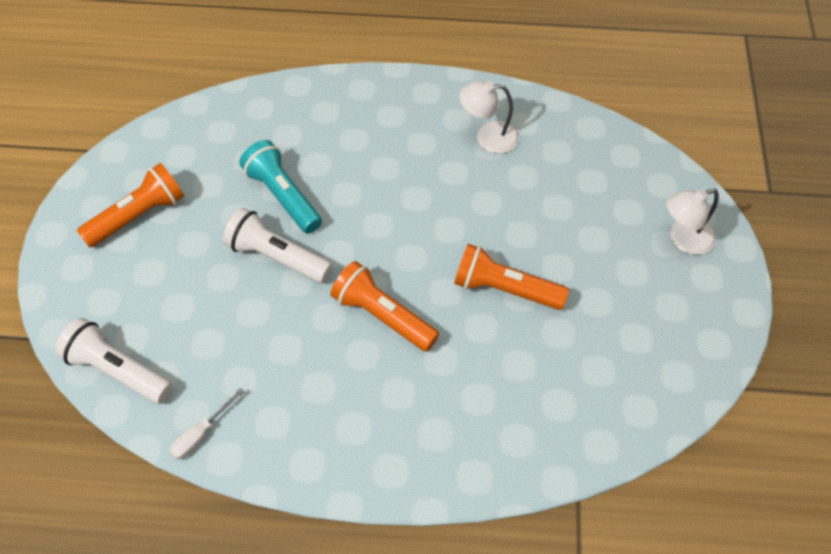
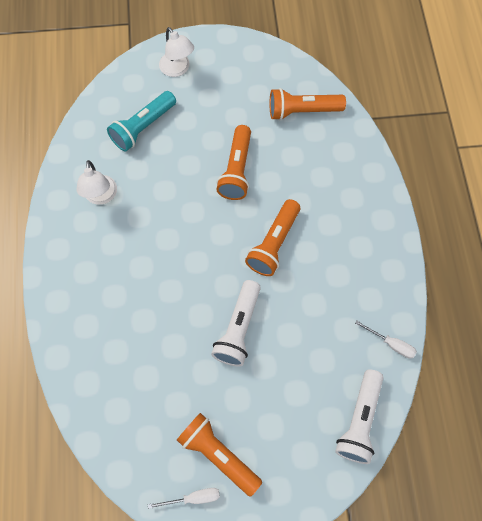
camera: 100 degrees left, 10 degrees up
turquoise flashlight [239,140,322,234] -> turquoise flashlight moved to [107,91,176,152]
none -> white screwdriver [148,488,220,509]
none -> orange flashlight [269,88,346,120]

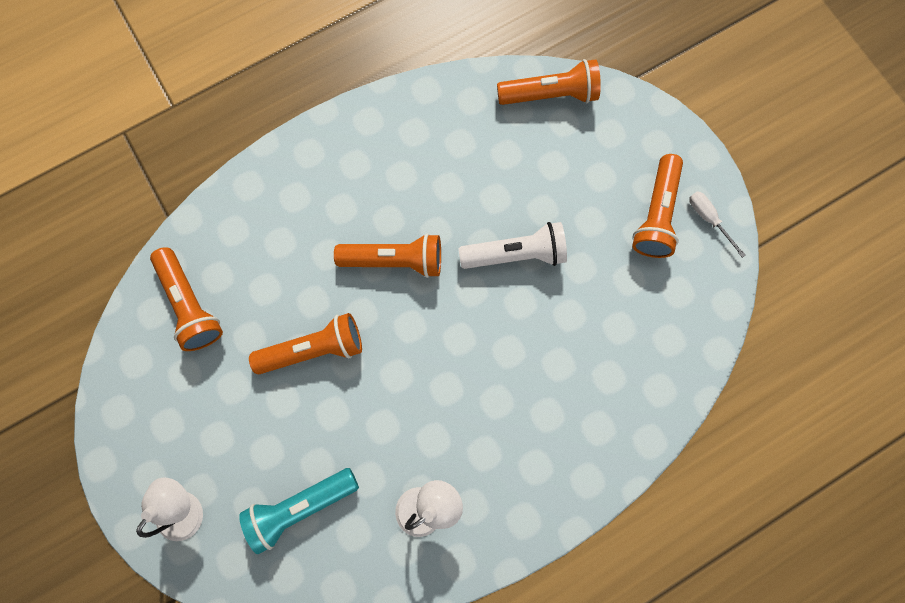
camera: 115 degrees left, 10 degrees up
turquoise flashlight [107,91,176,152] -> turquoise flashlight turned 135 degrees clockwise [239,468,359,554]
white flashlight [335,369,384,464] -> orange flashlight [497,59,601,105]
white screwdriver [355,320,417,359] -> none

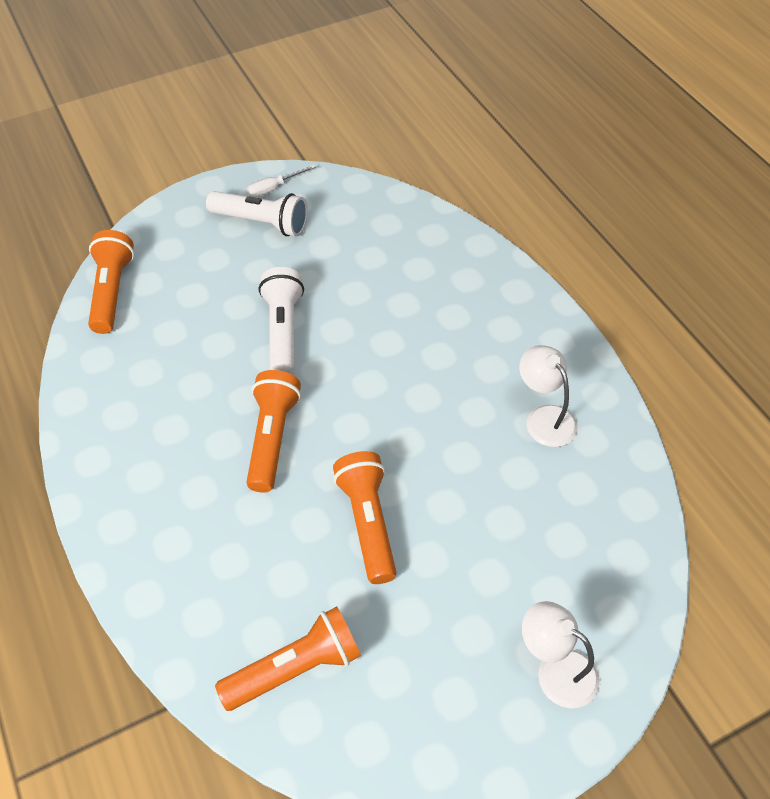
camera: 85 degrees left, 25 degrees down
turquoise flashlight [239,468,359,554] -> none
orange flashlight [632,154,683,258] -> white flashlight [206,191,308,236]

